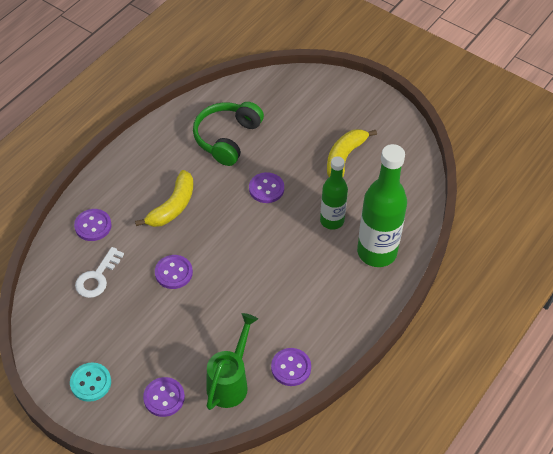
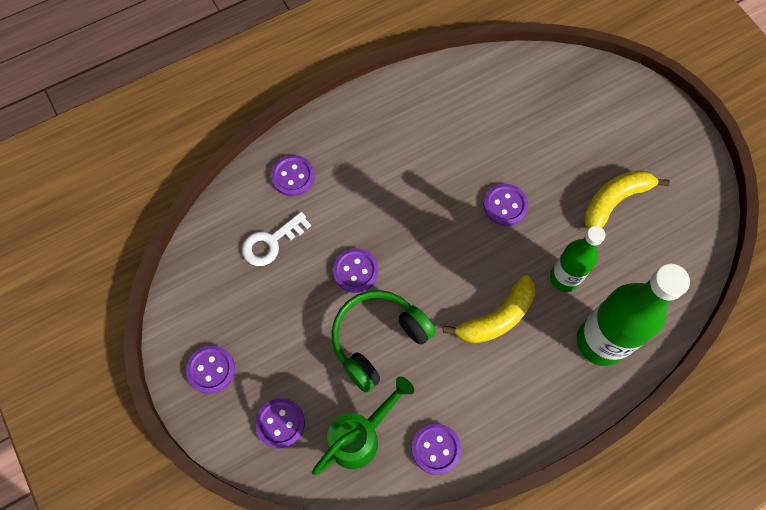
camera: 25 degrees right, 15 degrees up
turquoise button [70,362,111,402] -> purple button [186,345,235,394]
yellow banana [135,170,193,227] -> yellow banana moved to [443,275,535,344]
green headphones [193,102,264,166] -> green headphones moved to [332,290,436,393]

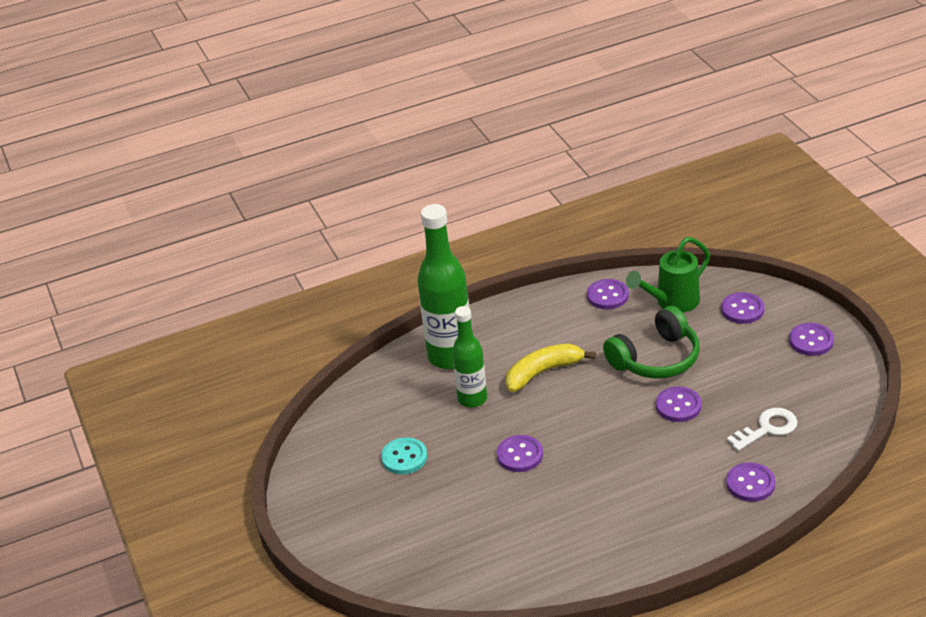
camera: 170 degrees left, 30 degrees down
yellow banana [584,170,670,229] -> turquoise button [381,437,427,474]

